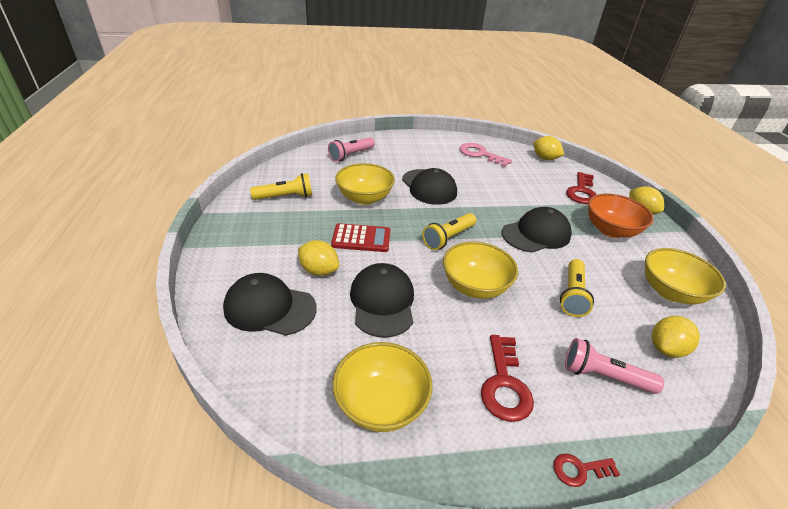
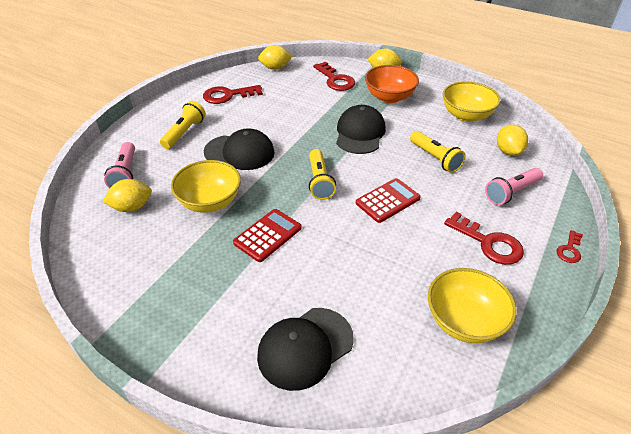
camera: 50 degrees left, 5 degrees up
yellow flashlight [250,173,312,200] -> yellow flashlight moved to [160,101,206,149]
yellow lemon [298,240,339,276] -> yellow lemon moved to [102,179,152,212]
black cap [350,263,414,338] -> none
yellow bowl [443,241,518,299] -> red calculator [356,178,421,223]
pink key [460,143,512,167] -> red key [203,85,263,104]

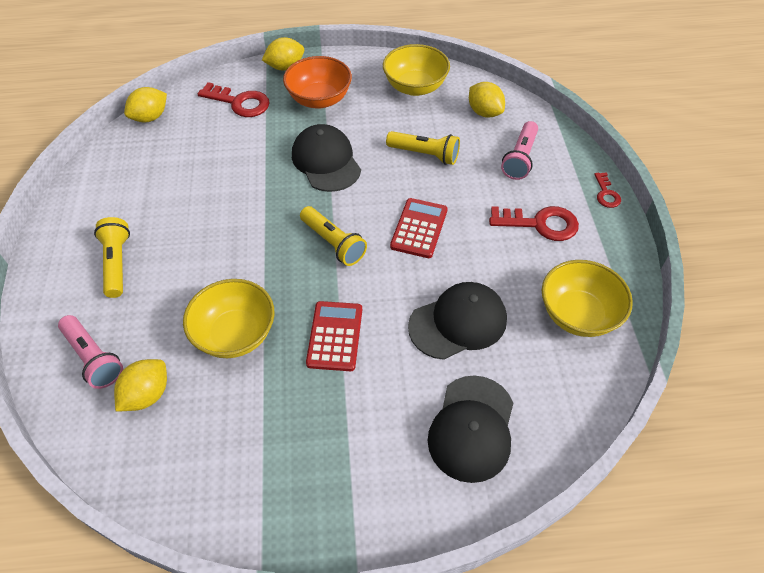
camera: 35 degrees left, 10 degrees up
red key [203,85,263,104] -> none
black cap [204,128,275,170] -> black cap moved to [408,282,507,360]

